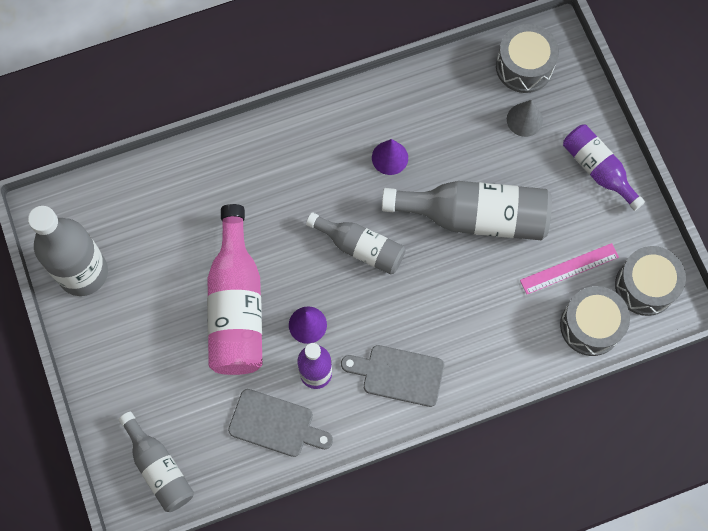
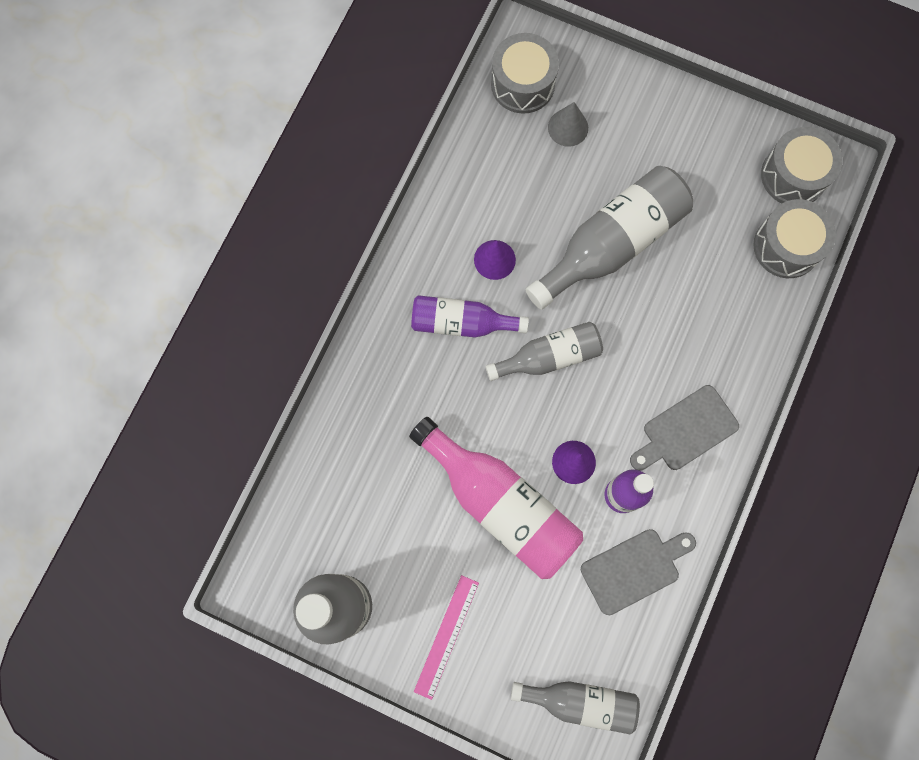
camera: 45 degrees left, 5 degrees up
pink ruler [520,243,619,294] -> pink ruler moved to [414,575,479,700]
purple bottle [563,125,645,211] -> purple bottle moved to [411,295,529,337]

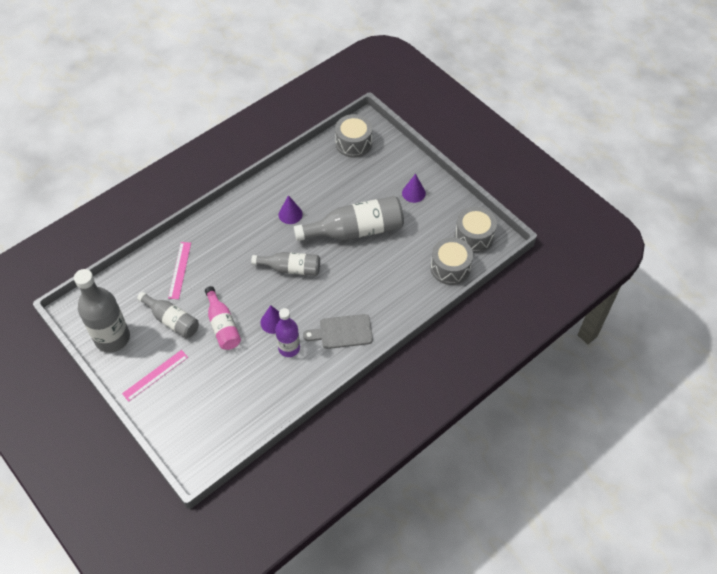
camera: 25 degrees right, 20 degrees down
pink bottle [409,417,583,579] -> pink bottle [205,286,241,350], size x0.61
purple bottle [411,295,529,337] -> none
grey bottle [511,681,640,734] -> grey bottle moved to [137,292,199,338]
grey cone [548,102,588,147] -> none
grey cutting board [581,529,696,615] -> none
none -> pink ruler [168,242,191,299]
none -> purple cone [402,174,426,203]

